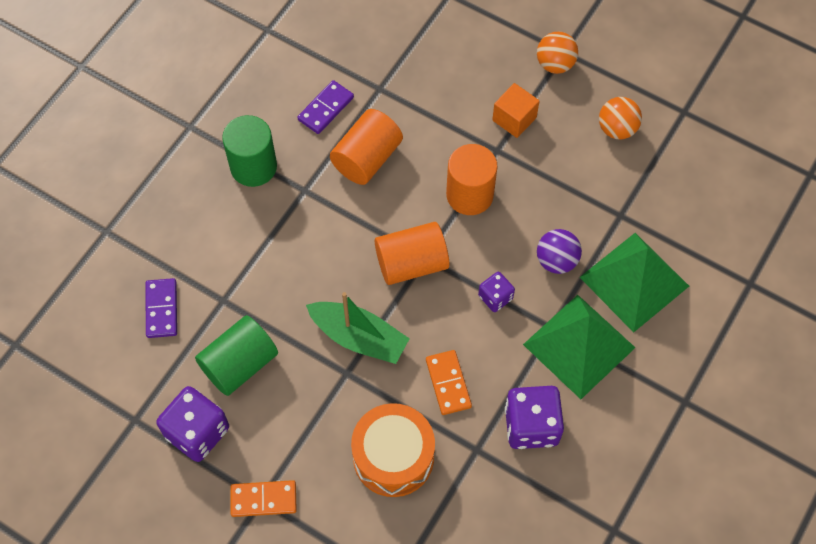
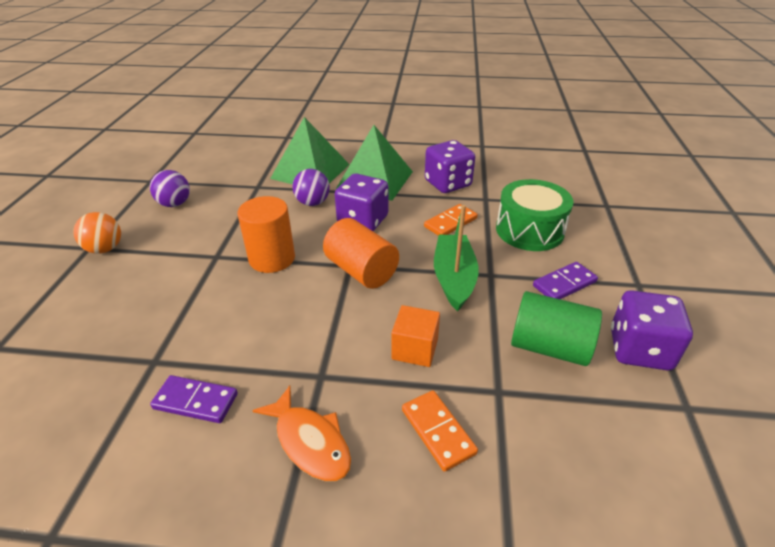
camera: 115 degrees left, 25 degrees down
purple domino [146,278,177,338] -> purple domino moved to [533,262,598,299]
green cylinder [222,115,277,187] -> orange fish [252,386,351,481]
orange domino [230,480,297,517] -> orange domino moved to [402,391,478,472]
orange cylinder [330,109,403,185] -> none
orange drum [351,403,435,497] -> green drum [496,179,574,251]
purple dice [478,272,515,312] -> purple dice [335,174,389,231], size x1.79
orange cube [492,83,540,138] -> orange cube moved to [391,305,440,367]
orange ball [599,97,642,140] -> purple ball [150,170,190,207]

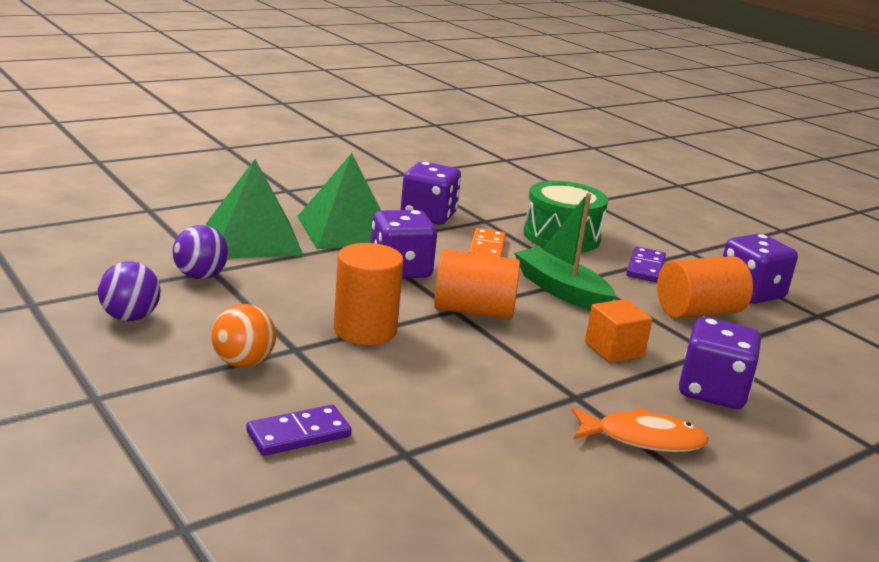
camera: 45 degrees left, 15 degrees down
orange ball [73,212,121,254] -> orange ball moved to [211,304,276,368]
purple domino [150,375,238,423] -> purple domino moved to [247,405,351,456]
purple ball [292,169,330,206] -> purple ball moved to [173,225,228,279]
orange domino [402,391,478,472] -> purple dice [679,317,761,409]
green cylinder [511,291,602,366] -> orange cylinder [657,256,753,318]

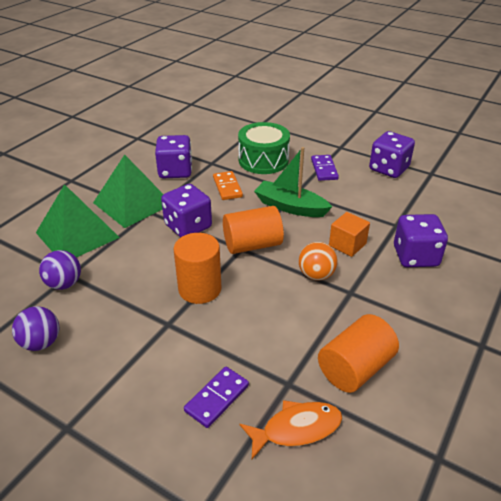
camera: 20 degrees left, 15 degrees up
orange ball [211,304,276,368] -> orange ball moved to [299,242,338,281]
orange fish [572,407,709,452] -> orange fish moved to [240,400,342,459]
orange cylinder [657,256,753,318] -> orange cylinder moved to [318,314,399,393]

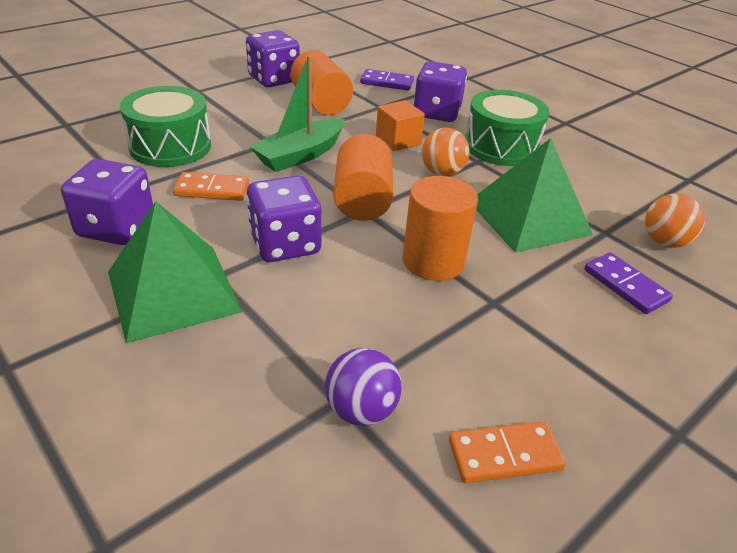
camera: 75 degrees left, 0 degrees up
purple ball [12,306,59,351] -> orange domino [449,421,566,483]
green pyramid [36,184,120,257] -> green pyramid moved to [476,138,593,253]
orange fish [240,400,342,459] -> orange ball [645,193,705,248]
purple domino [311,155,339,181] -> purple domino moved to [360,69,414,91]
orange cylinder [318,314,399,393] -> orange cylinder moved to [291,50,353,115]
none -> green drum [465,90,549,166]

